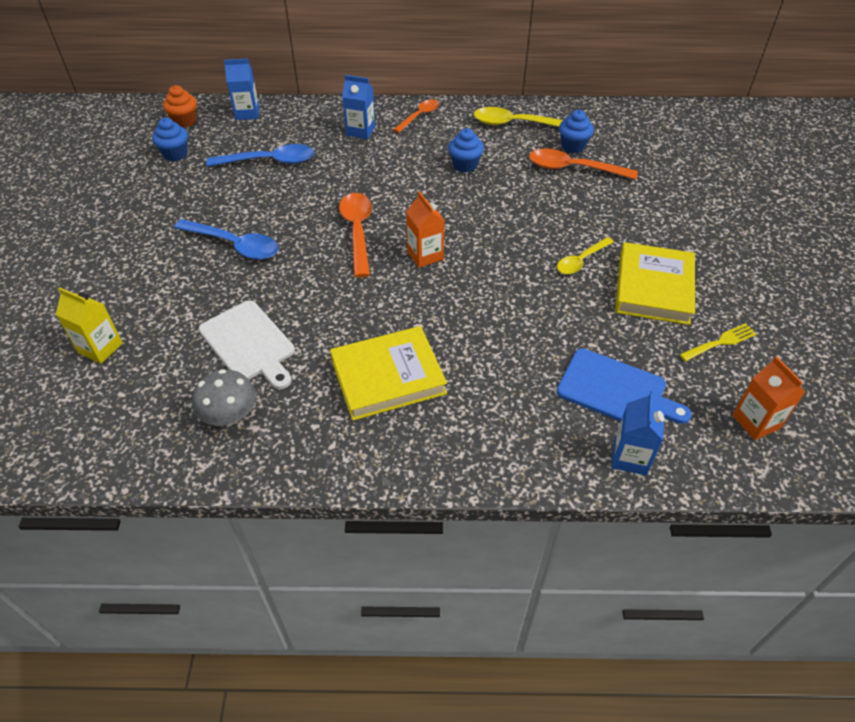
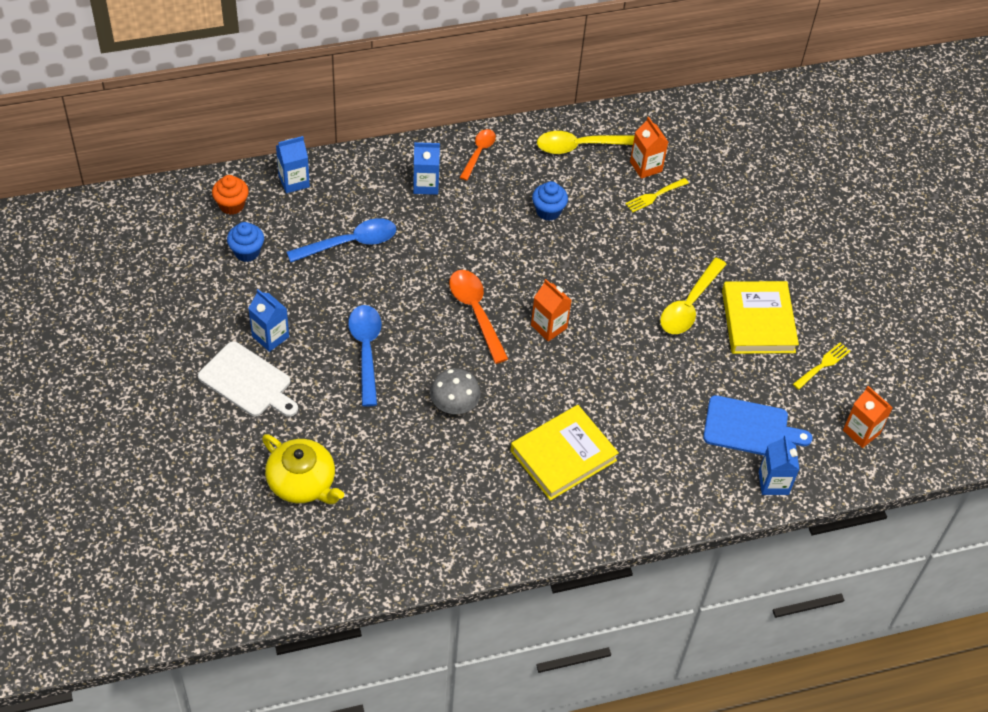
camera: 20 degrees left, 5 degrees up
yellow carton [56,287,123,364] -> yellow teapot [262,434,344,504]
blue spoon [174,219,279,260] -> blue spoon turned 105 degrees counterclockwise [348,305,381,407]
grey mushroom [192,369,256,426] -> grey mushroom moved to [430,369,481,414]
white cutting board [199,300,295,389] -> white cutting board moved to [198,341,298,417]
orange spoon [529,148,638,180] -> yellow fork [625,178,689,213]
yellow spoon [557,237,614,274] -> yellow spoon [660,258,727,334], size x1.56
blue cupcake [559,110,594,153] -> orange carton [630,117,668,179]
none -> blue carton [248,289,289,352]

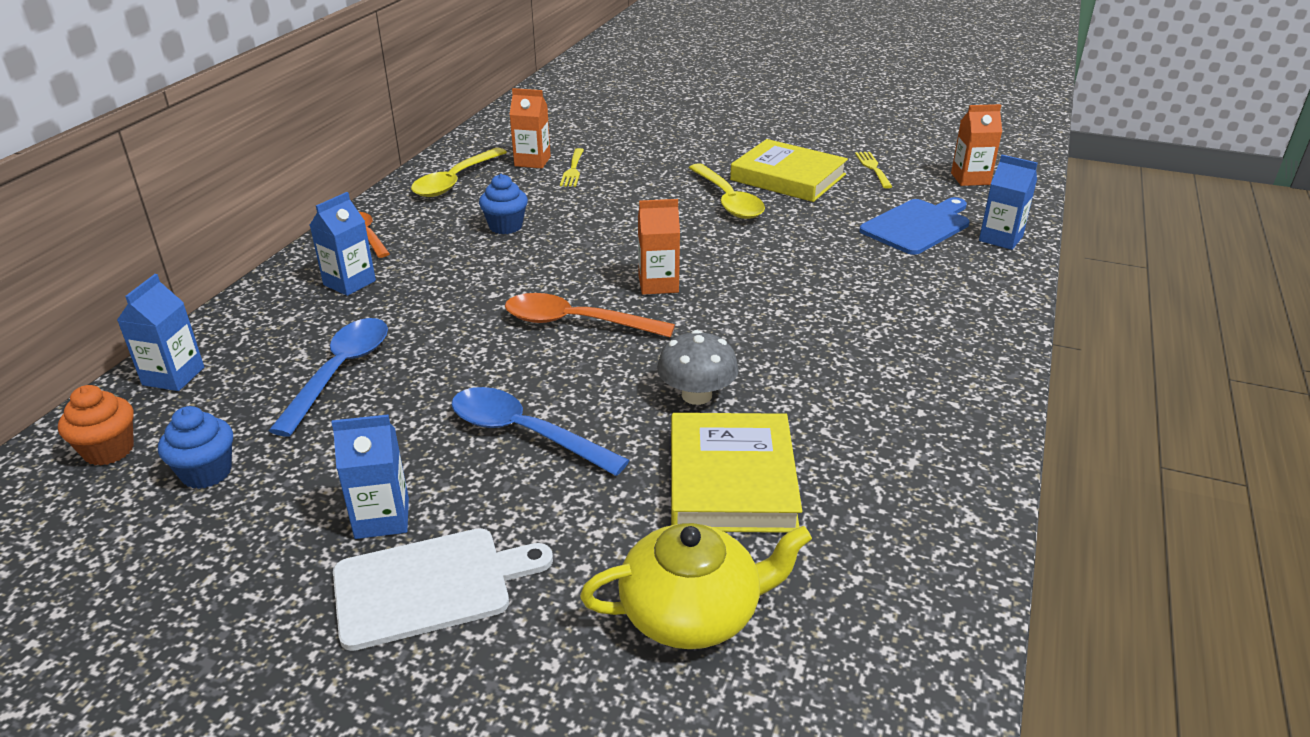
camera: 50 degrees left, 20 degrees down
yellow book [511,405,619,501] -> yellow book moved to [671,413,802,533]

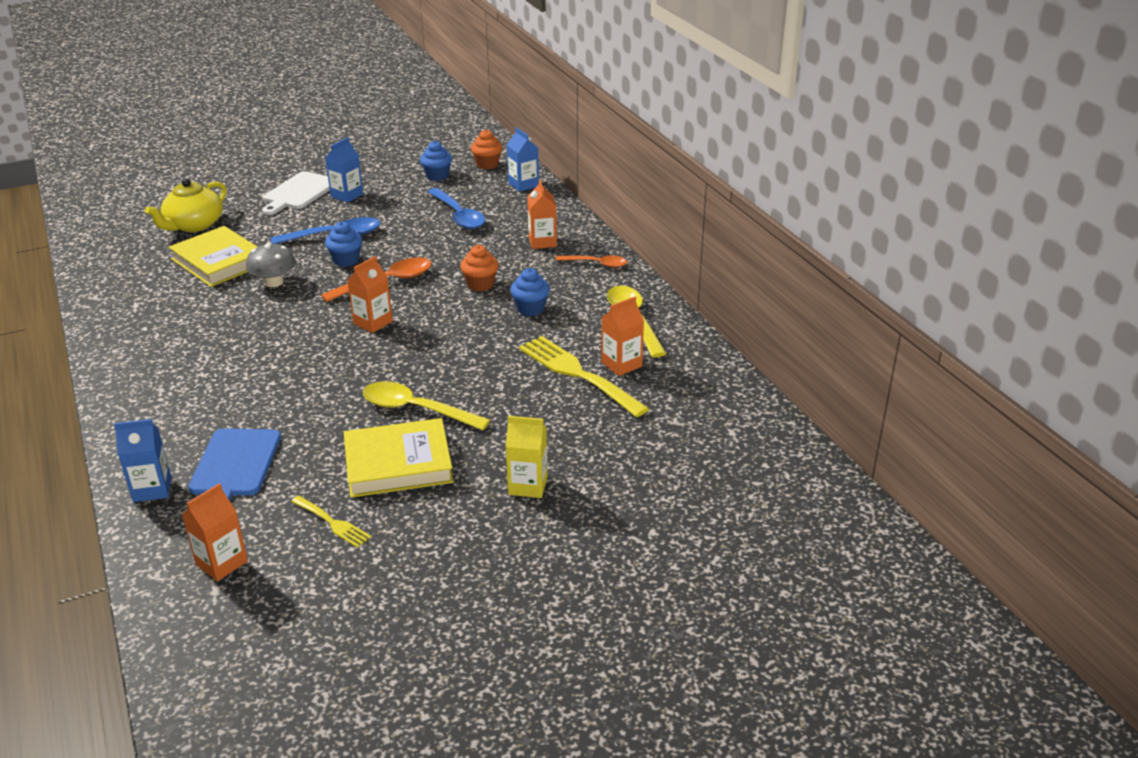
camera: 135 degrees right, 0 degrees up
blue carton [310,192,376,296] -> orange carton [527,180,557,249]
yellow fork [560,148,584,187] -> yellow fork [519,336,649,417], size x1.95
none -> blue cupcake [325,221,362,267]
none -> orange cupcake [460,245,499,292]
none -> yellow carton [505,416,548,498]

